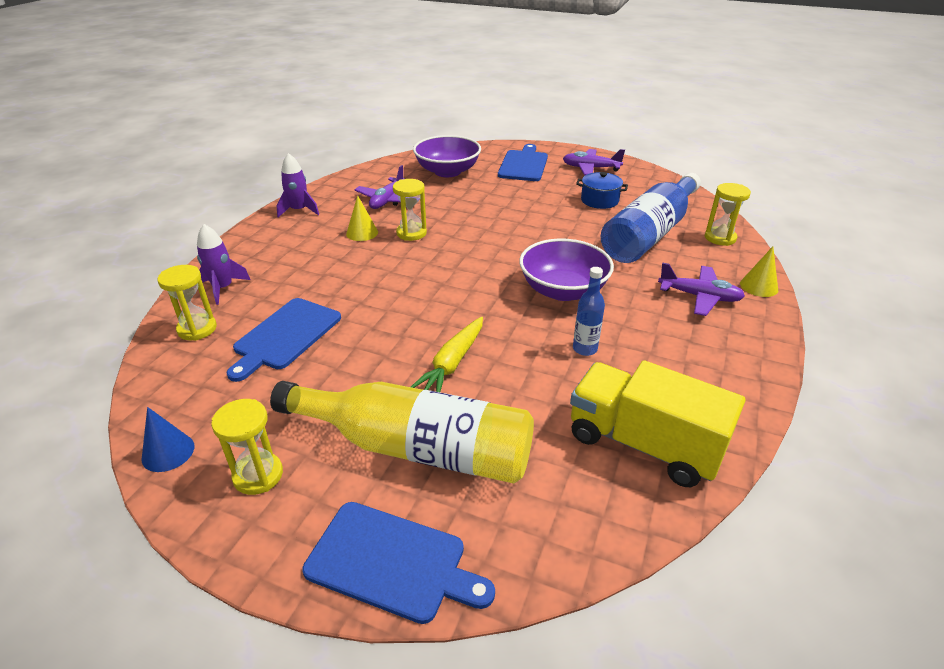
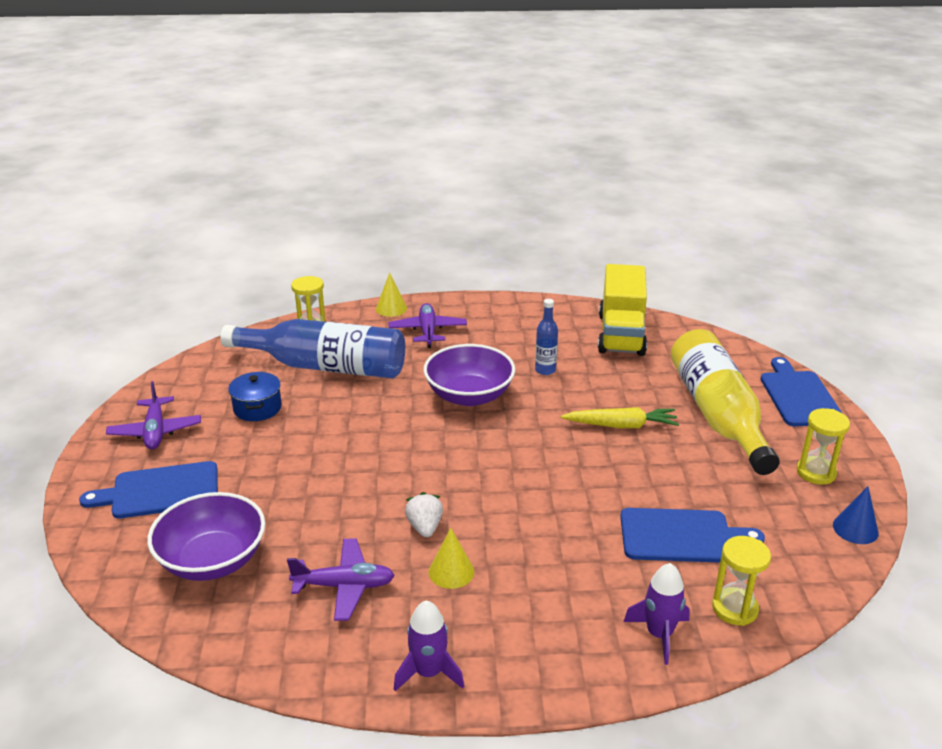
camera: 115 degrees left, 5 degrees down
yellow hourglass [393,179,427,241] -> white strawberry [405,492,443,537]

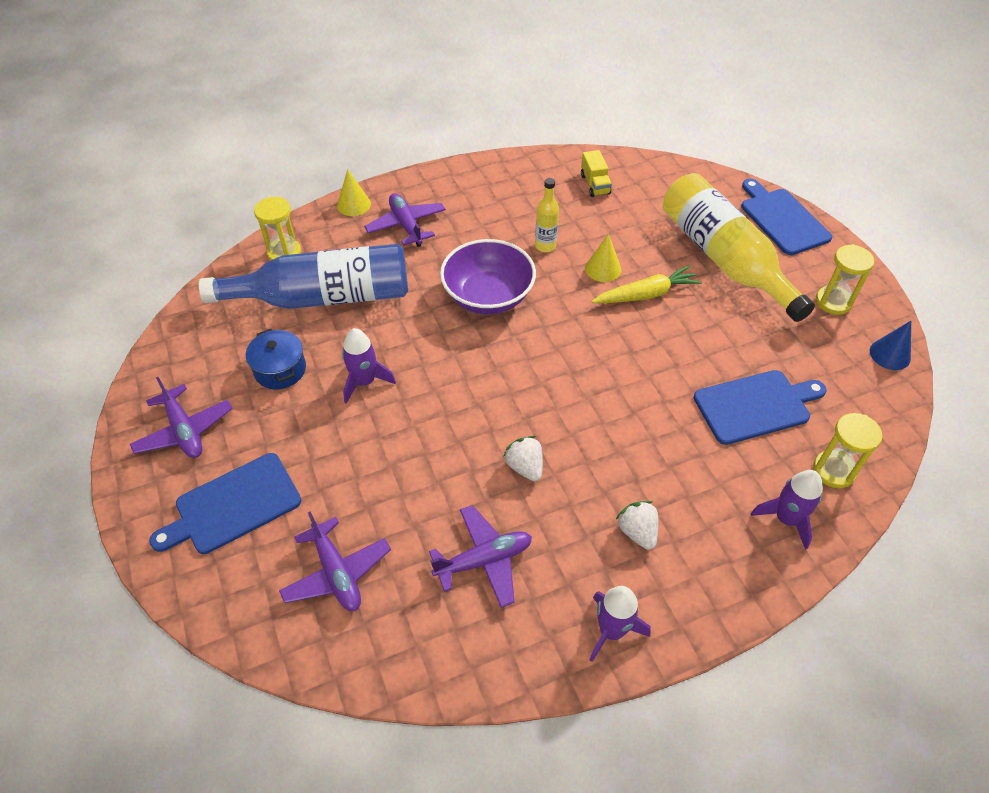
camera: 20 degrees left, 20 degrees up
purple bowl [147,492,265,581] -> purple plane [279,512,391,611]
yellow cone [429,528,474,589] -> yellow cone moved to [585,234,621,282]
blue bottle [535,299,558,375] -> yellow bottle [535,178,559,252]
yellow truck [598,264,647,356] -> yellow truck [581,150,612,197], size x0.45
none -> purple rocket [342,328,396,404]
none -> white strawberry [615,501,658,550]

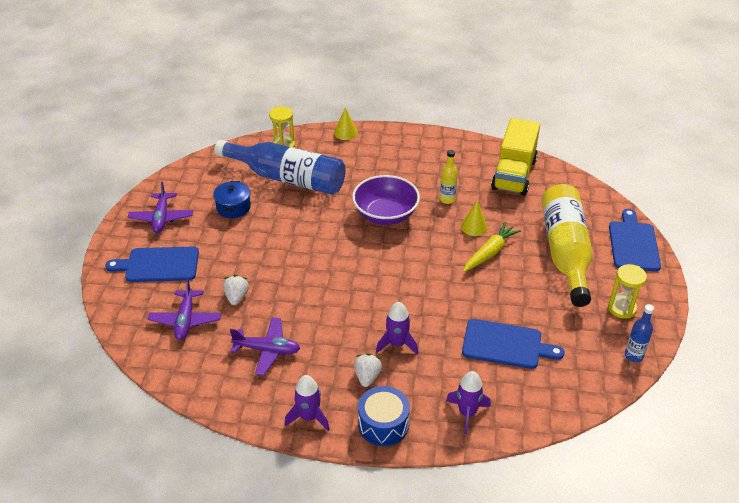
camera: 30 degrees right, 10 degrees down
purple rocket [342,328,396,404] -> purple rocket moved to [376,302,418,355]
purple plane [364,193,446,247] -> none
white strawberry [503,436,543,481] -> white strawberry moved to [223,275,249,305]
yellow truck [581,150,612,197] -> yellow truck [491,118,540,196], size x2.21
yellow carrot [592,265,702,303] -> yellow carrot turned 60 degrees counterclockwise [463,222,521,272]
yellow hourglass [813,413,883,488] -> none
blue cone [870,321,911,370] -> blue bottle [625,304,654,362]
none -> blue drum [358,386,410,446]

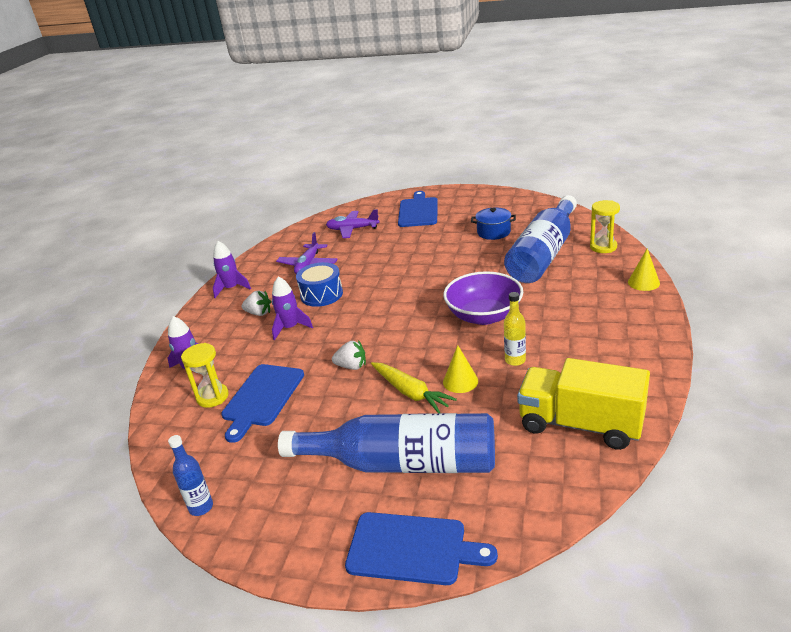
camera: 100 degrees right, 10 degrees down
purple plane [128,182,193,233] -> none
white strawberry [223,275,249,305] -> white strawberry moved to [332,340,366,370]
blue drum [358,386,410,446] -> blue drum moved to [296,262,343,307]
yellow bottle [542,184,593,307] -> blue bottle [278,413,495,473]
yellow hourglass [608,264,647,319] -> yellow hourglass moved to [181,343,229,408]

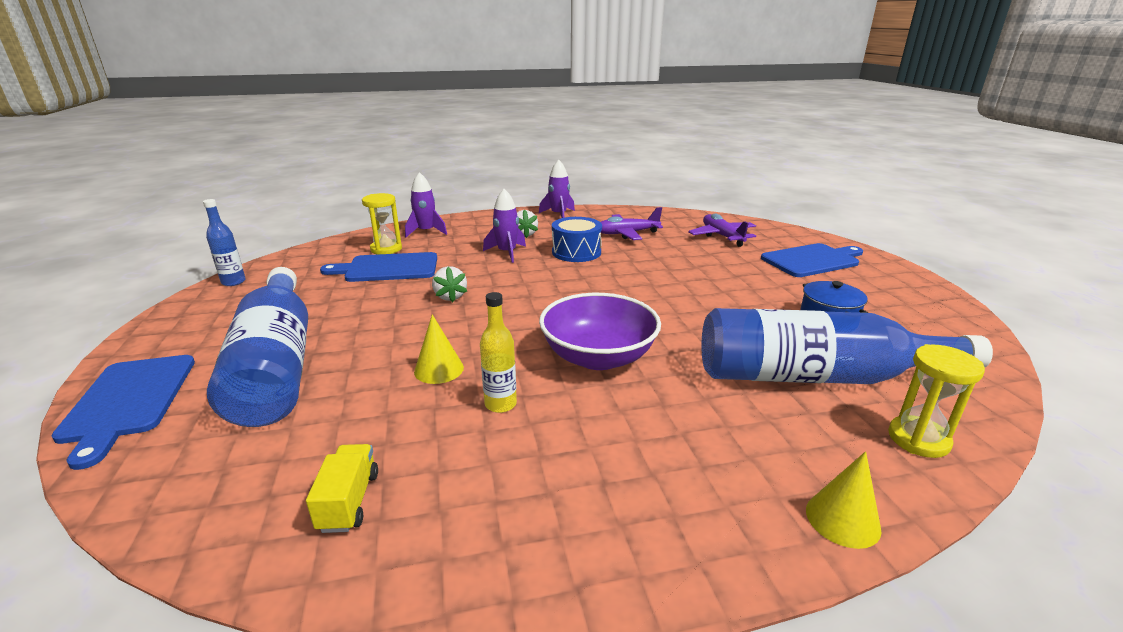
camera: 60 degrees right, 5 degrees down
yellow carrot [371,362,457,413] -> none
yellow truck [517,358,650,450] -> yellow truck [306,444,378,533], size x0.45

